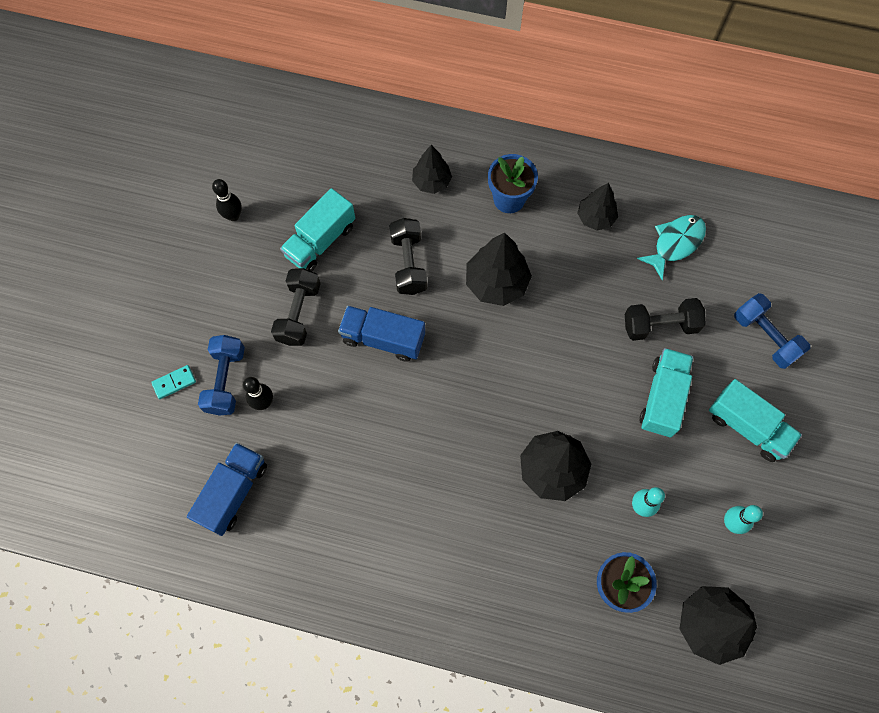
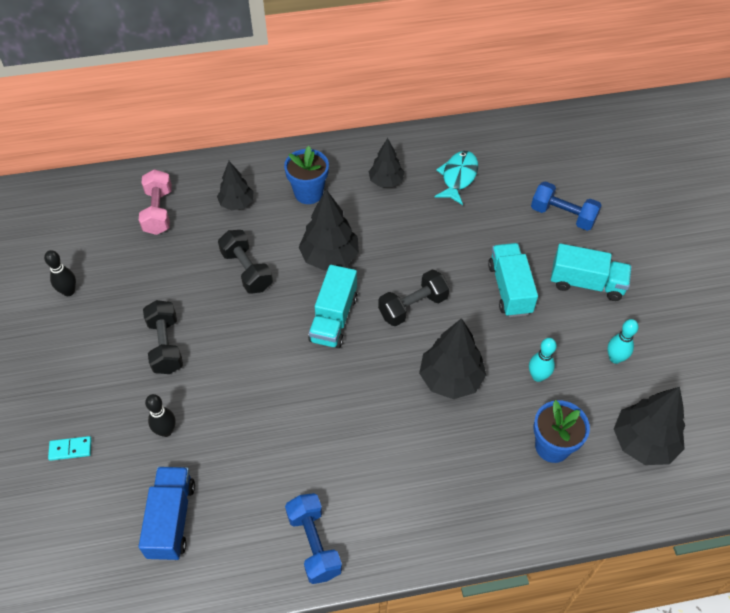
camera: 25 degrees left, 15 degrees down
turquoise domino [151,365,196,399] -> turquoise domino turned 45 degrees clockwise [48,436,92,461]
blue dumbbell [198,335,245,416] -> blue dumbbell moved to [285,493,342,584]
turquoise truck [280,188,355,271] -> turquoise truck moved to [308,265,357,348]
blue truck [338,306,425,362] -> none
black dumbbell [625,298,706,341] -> black dumbbell moved to [378,270,450,326]
none -> pink dumbbell [139,169,172,235]

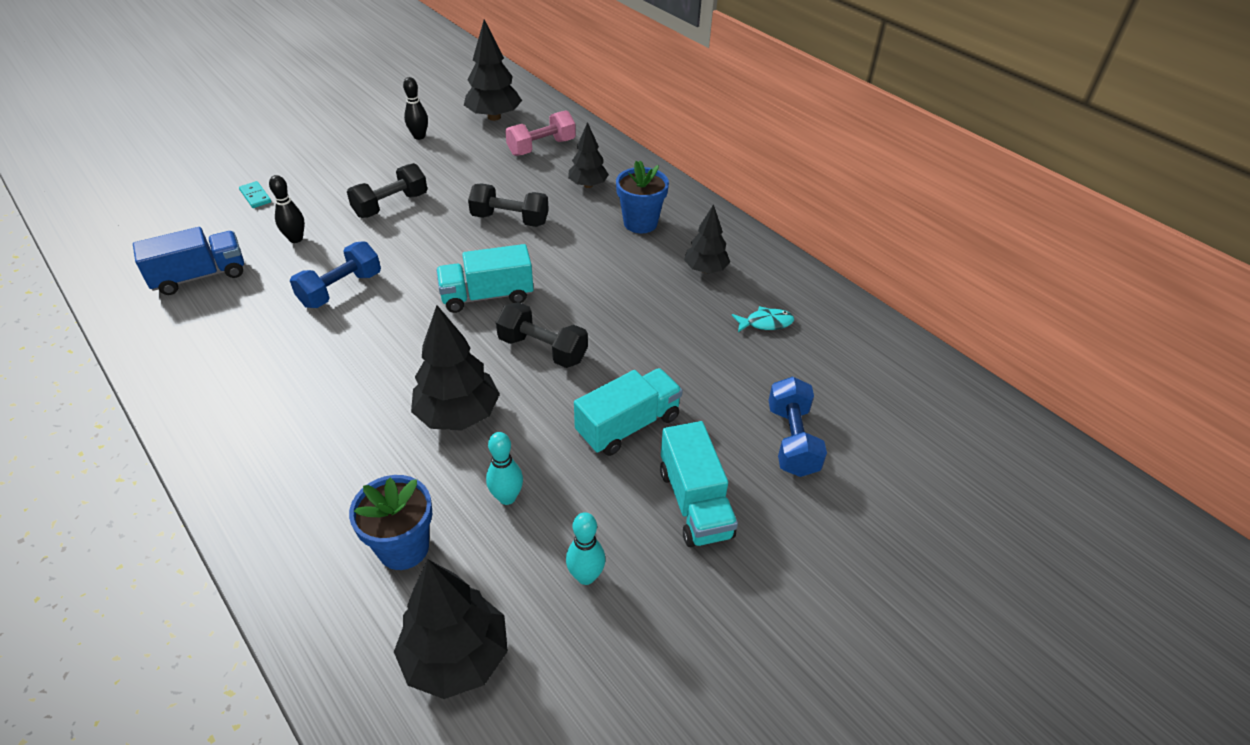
camera: 60 degrees right, 10 degrees down
black dumbbell [218,230,273,294] -> black dumbbell turned 75 degrees clockwise [468,183,549,227]
blue dumbbell [285,493,342,584] -> blue dumbbell moved to [290,241,381,308]
black tree [299,189,359,271] -> black tree moved to [464,19,522,121]
turquoise fish [434,151,478,205] -> turquoise fish [732,306,794,332], size x0.65

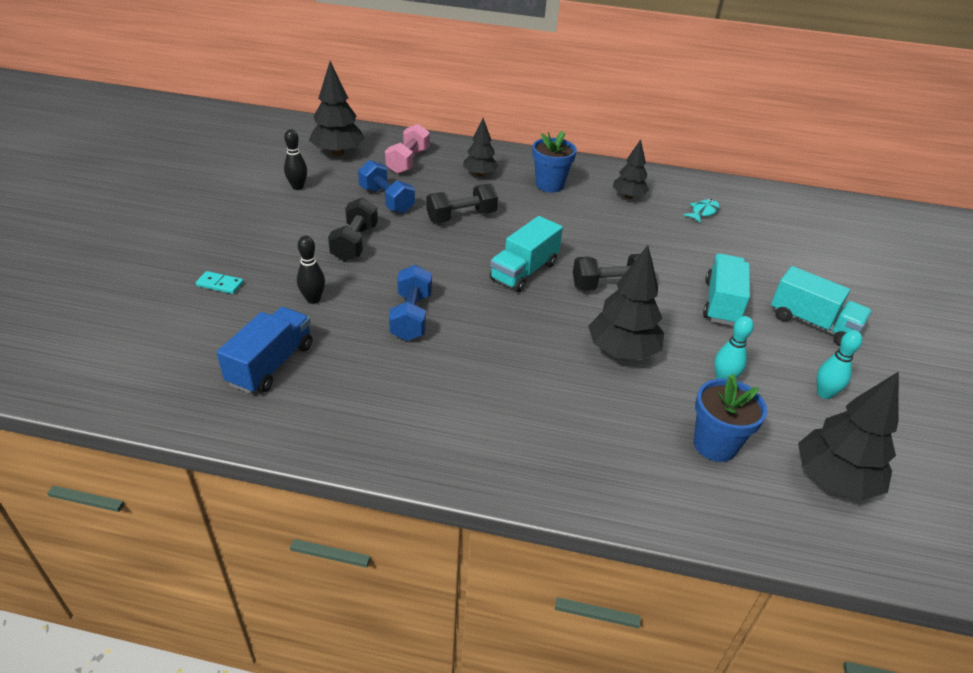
camera: 40 degrees left, 5 degrees down
blue dumbbell [768,376,827,477] -> blue dumbbell moved to [358,160,415,213]

